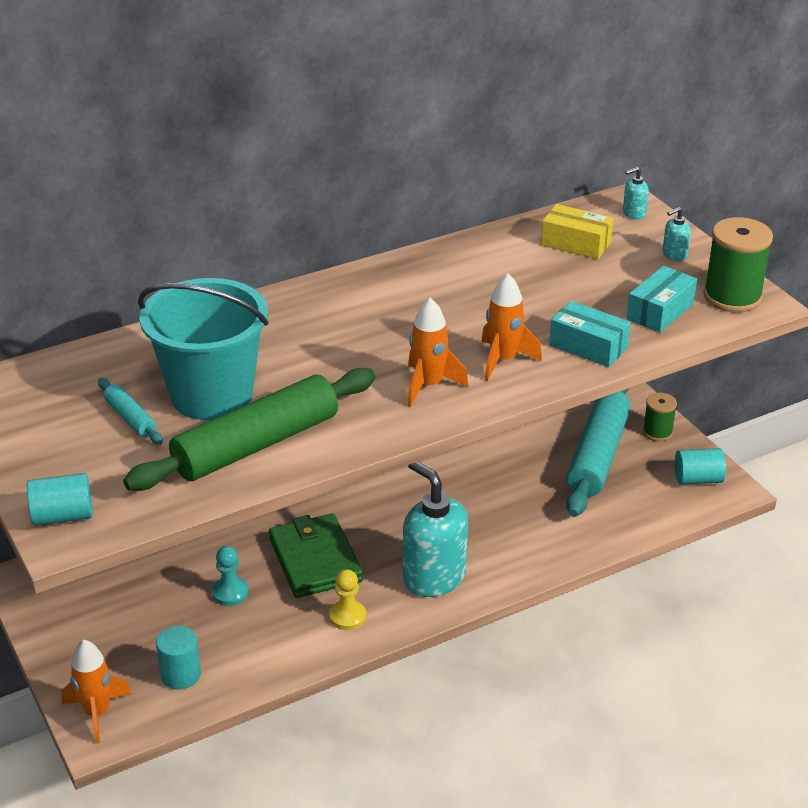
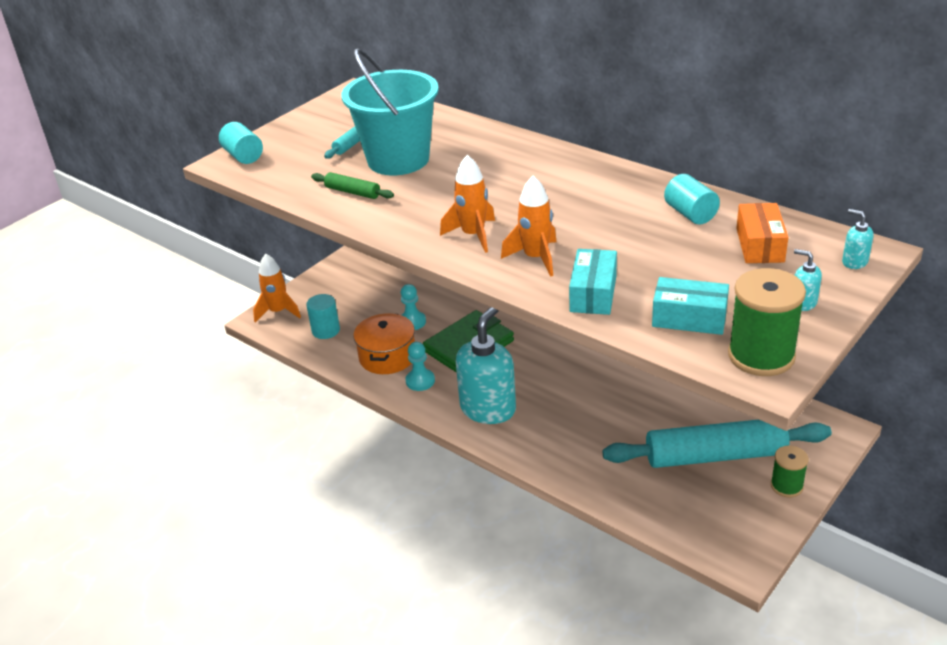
camera: 70 degrees right, 0 degrees up
green rolling pin [123,368,376,491] -> green rolling pin [311,172,394,199], size x0.44
yellow pawn [329,569,366,630] -> turquoise pawn [406,342,435,391]
yellow box [541,204,613,259] -> orange box [736,203,788,263]
turquoise cylinder [675,448,726,485] -> turquoise cylinder moved to [664,174,720,225]
none -> orange pot [353,313,415,374]

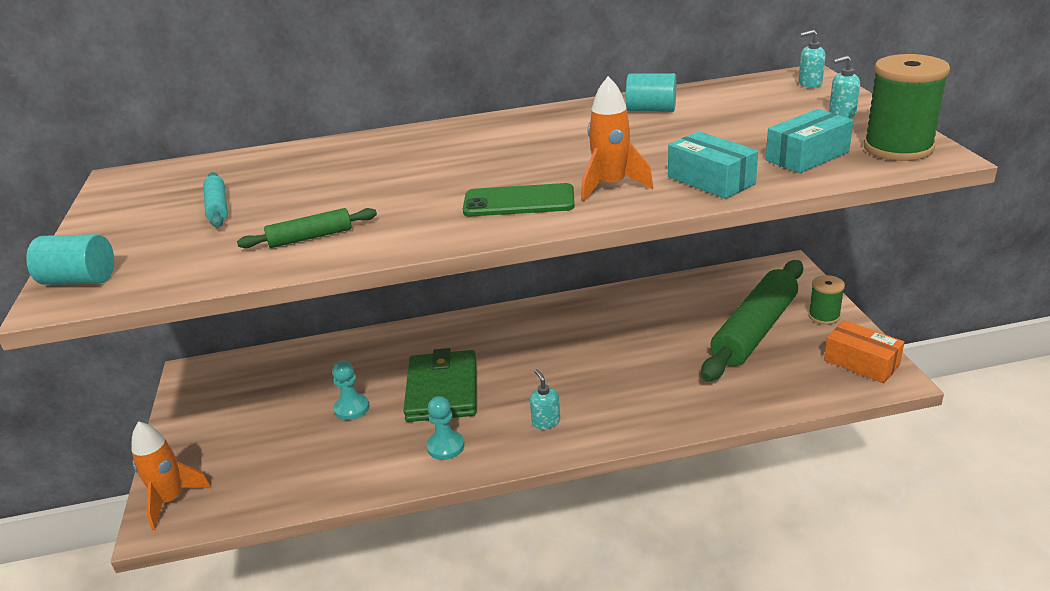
camera: 50 degrees left, 5 degrees down
turquoise cylinder [306,294,340,339] -> none
turquoise bucket [342,48,439,175] -> none
orange pot [353,313,415,374] -> none
orange rocket [440,155,495,253] -> green phone [463,183,575,216]
turquoise soap dispenser [456,307,516,424] -> turquoise soap dispenser [530,369,560,429], size x0.42
turquoise rolling pin [603,419,832,468] -> green rolling pin [701,260,803,382]
orange box [736,203,788,263] -> orange box moved to [824,320,904,383]

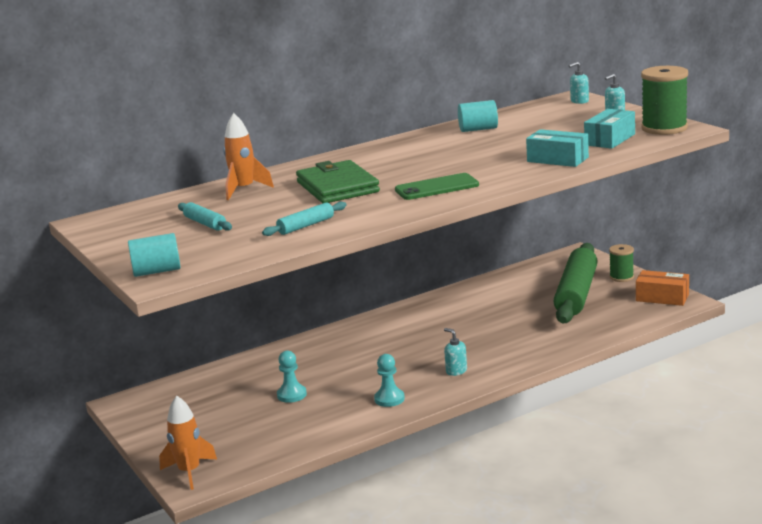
camera: 20 degrees left, 10 degrees down
green rolling pin [237,208,377,248] -> turquoise rolling pin [262,202,347,236]
green wallet [403,348,476,422] -> green wallet moved to [296,160,380,203]
orange rocket [581,76,653,202] -> orange rocket moved to [223,113,274,200]

